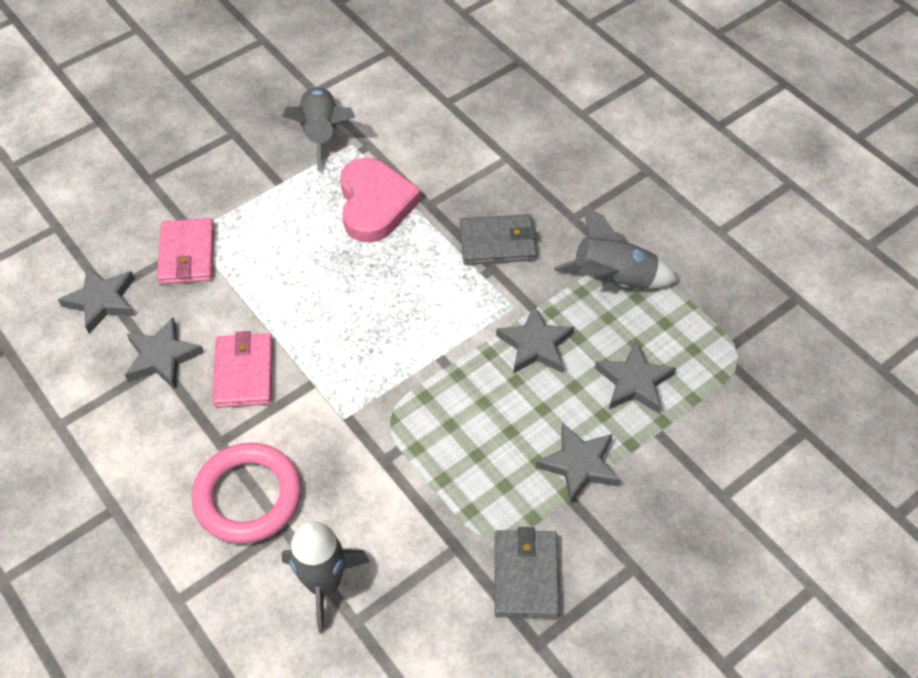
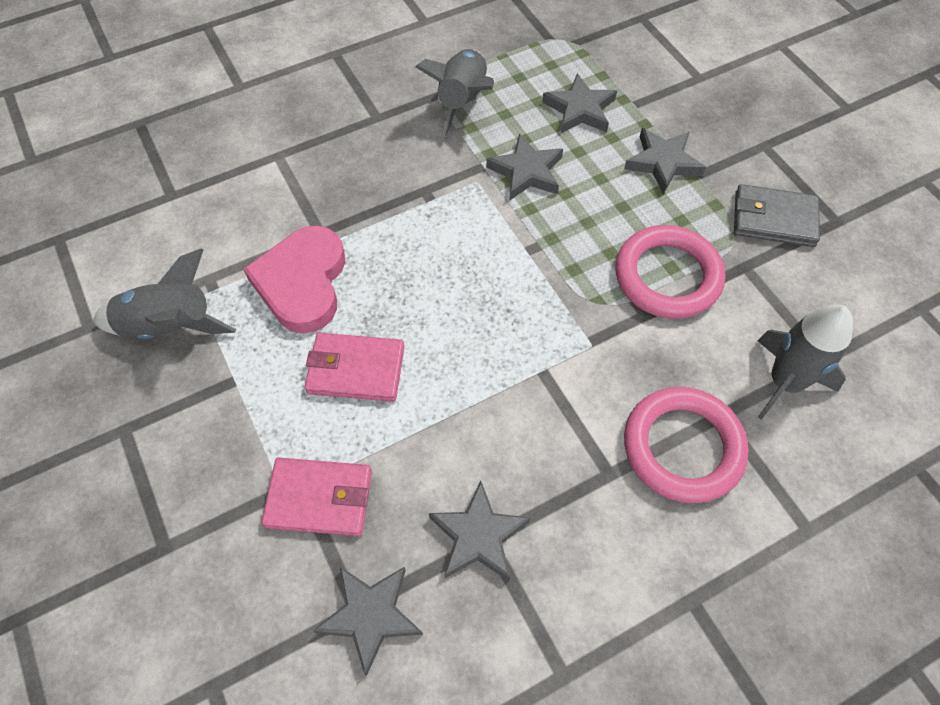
camera: 80 degrees left, 5 degrees up
pink wallet [212,331,273,408] -> pink wallet moved to [305,333,404,402]
pink heart [340,158,422,243] -> pink heart turned 90 degrees counterclockwise [243,226,345,333]
grey wallet [460,214,537,265] -> none
none -> pink ring [615,225,725,319]

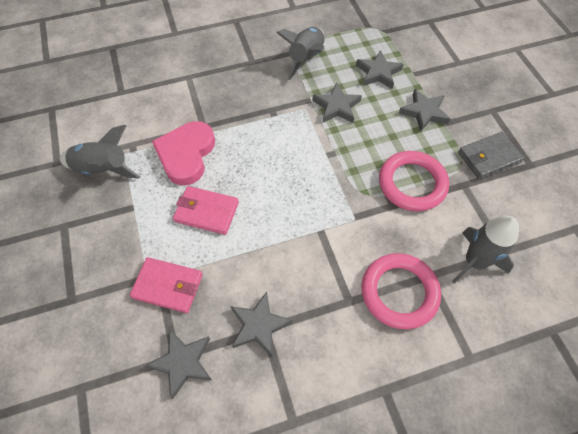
camera: 10 degrees right, 0 degrees up
grey wallet [734,184,820,247] -> grey wallet turned 45 degrees counterclockwise [458,132,524,179]

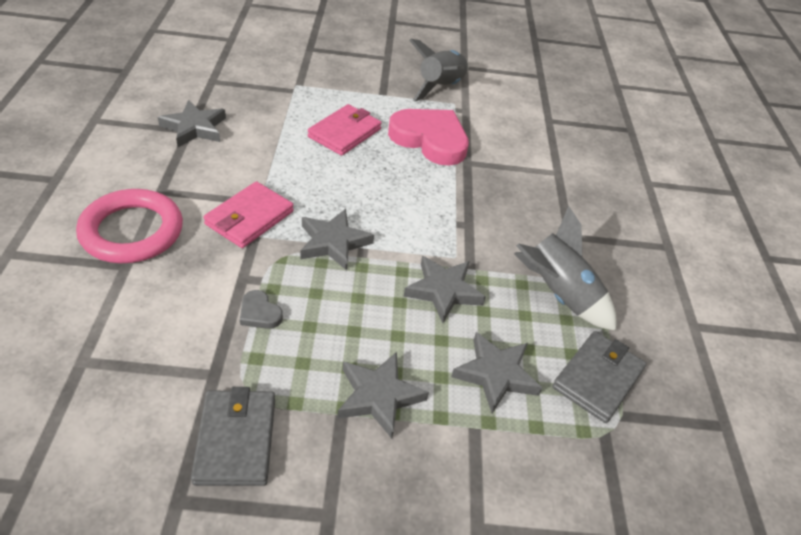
camera: 105 degrees right, 15 degrees down
pink wallet [130,257,203,313] -> pink wallet moved to [203,181,294,248]
grey star [145,330,212,399] -> grey star moved to [301,209,374,271]
pink ring [379,151,449,211] -> grey heart [240,290,283,329]
grey rocket [452,216,519,283] -> none
none -> grey wallet [552,331,647,423]

